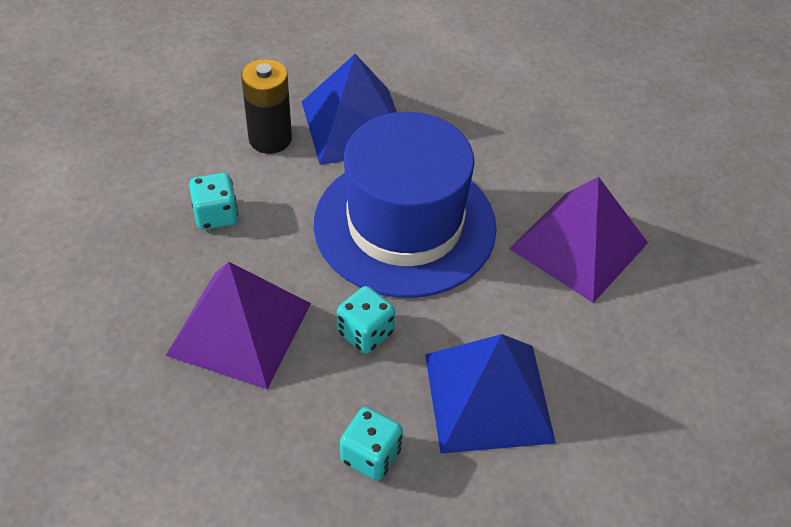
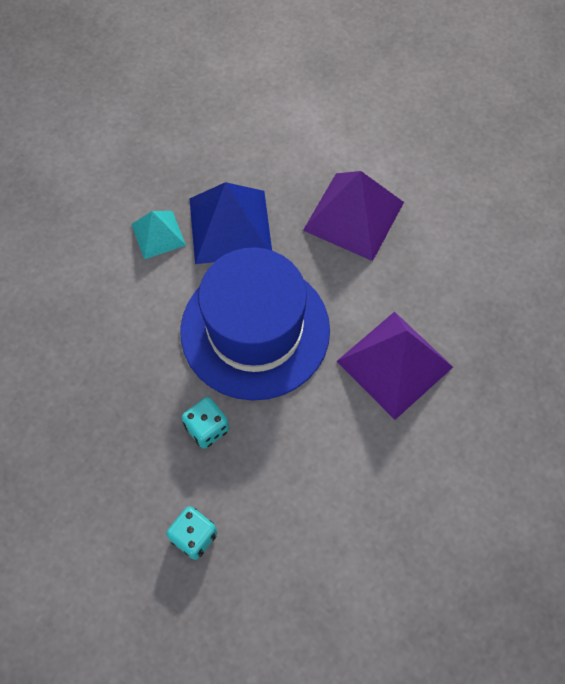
camera: 10 degrees right, 15 degrees up
purple pyramid [165,262,311,389] -> purple pyramid moved to [303,171,404,261]
turquoise dice [189,173,238,230] -> none
black battery [241,59,292,154] -> turquoise pyramid [131,211,186,259]
blue pyramid [425,334,556,454] -> none

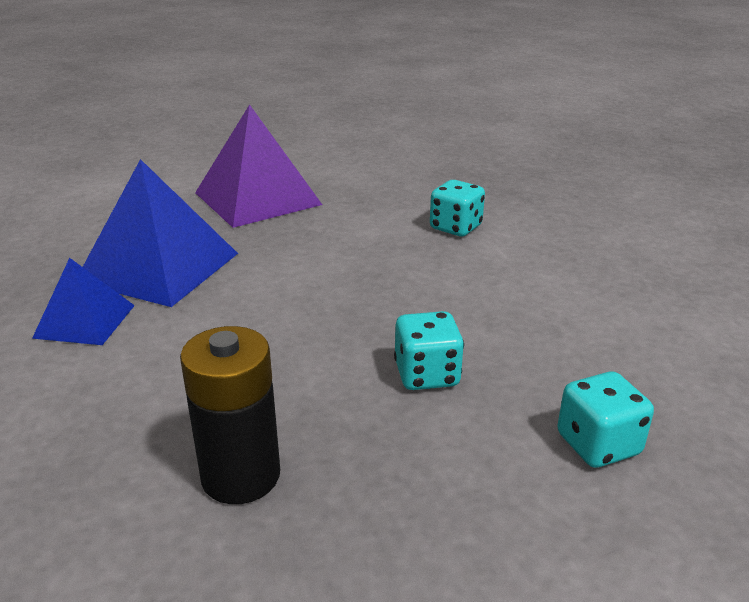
camera: 60 degrees left, 35 degrees down
turquoise pyramid [131,211,186,259] -> blue pyramid [32,258,135,345]
blue hat [180,247,330,401] -> none
purple pyramid [336,311,453,420] -> turquoise dice [430,180,485,236]
none -> black battery [180,326,280,504]

